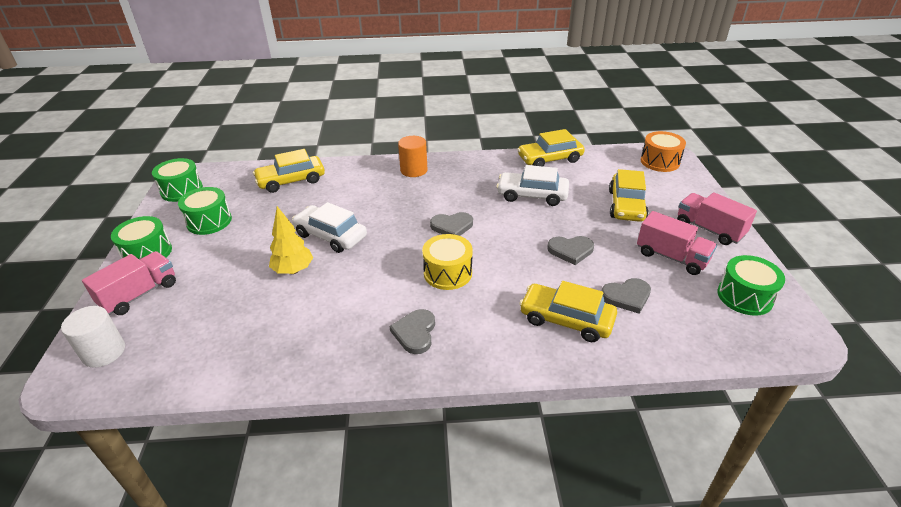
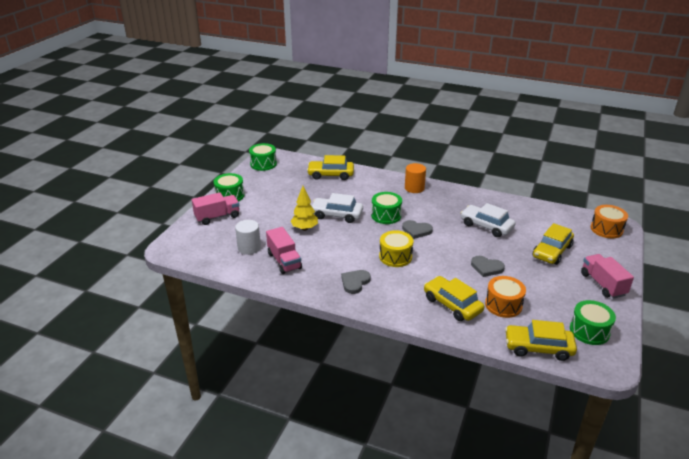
camera: 25 degrees right, 5 degrees down
white cylinder [61,306,125,368] -> white cylinder moved to [235,220,261,255]
green drum [178,187,232,235] -> green drum moved to [371,192,402,224]
white car [292,202,367,253] -> white car turned 45 degrees counterclockwise [312,193,363,223]
yellow car [517,129,585,166] -> yellow car moved to [505,320,577,361]
grey heart [602,278,651,314] -> orange drum [485,276,526,318]
pink truck [637,211,717,275] -> pink truck moved to [266,227,302,274]

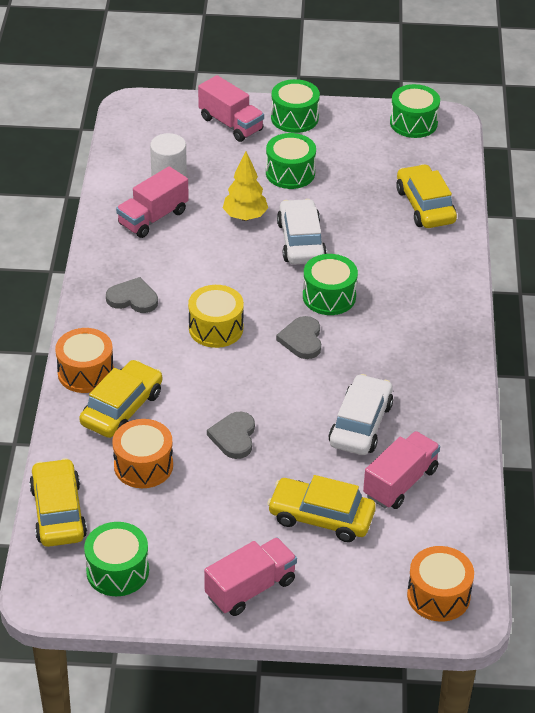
camera: 70 degrees right, 10 degrees up
orange cylinder [405,163,426,193] -> none
none -> orange drum [55,328,114,393]
none -> green drum [266,133,316,189]
none -> pink truck [363,431,440,509]

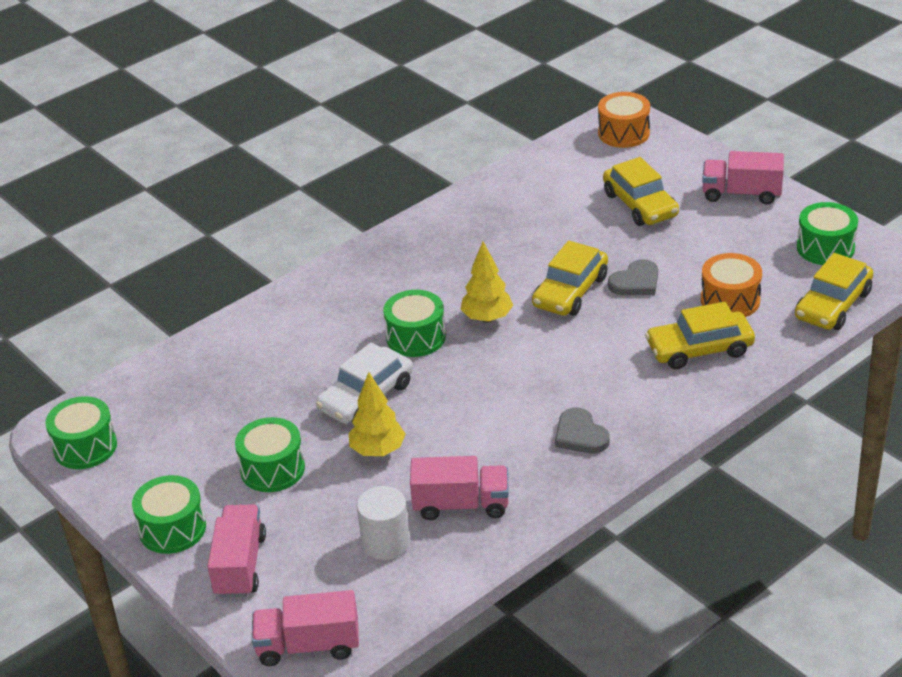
camera: 130 degrees left, 5 degrees down
orange drum [55,328,114,393] -> none
yellow drum [188,285,244,348] -> none
grey heart [276,316,321,359] -> yellow tree [460,241,513,323]
white car [329,374,393,455] -> none
pink truck [363,431,440,509] -> pink truck moved to [252,590,359,666]
yellow car [396,164,457,228] -> yellow car moved to [532,240,608,316]

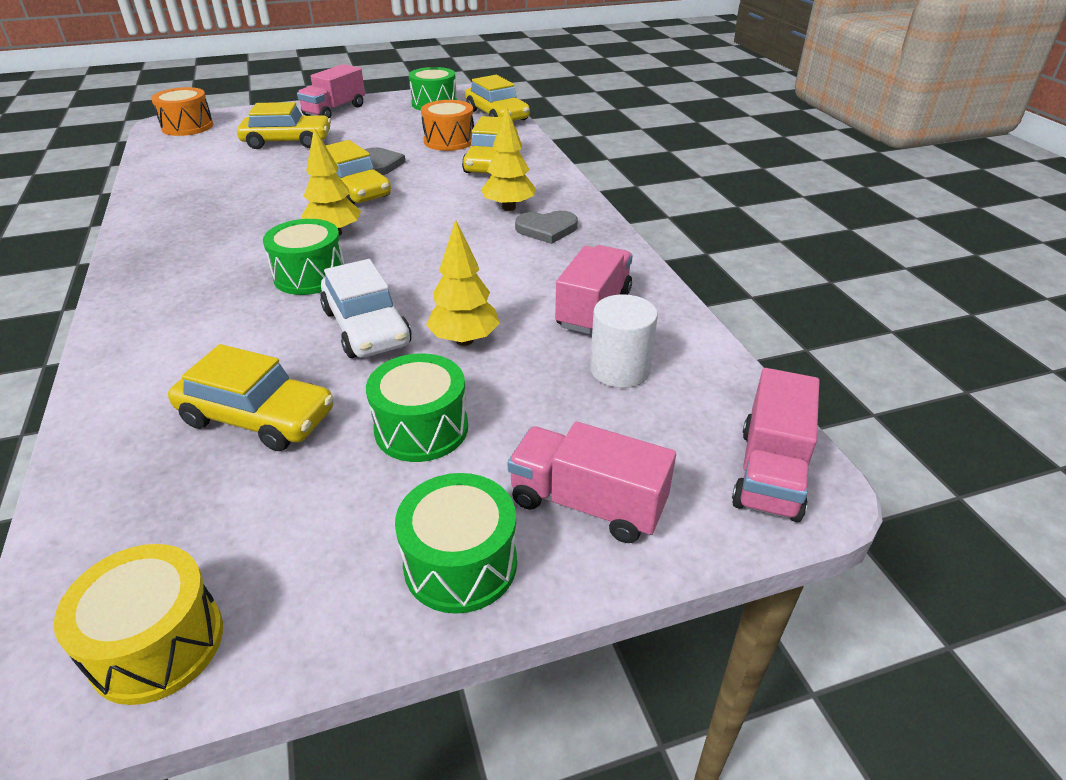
camera: 70 degrees left, 0 degrees up
green drum [45,396,117,469] -> yellow drum [54,544,223,705]
none -> yellow car [168,344,334,451]
none -> yellow tree [481,107,535,211]

